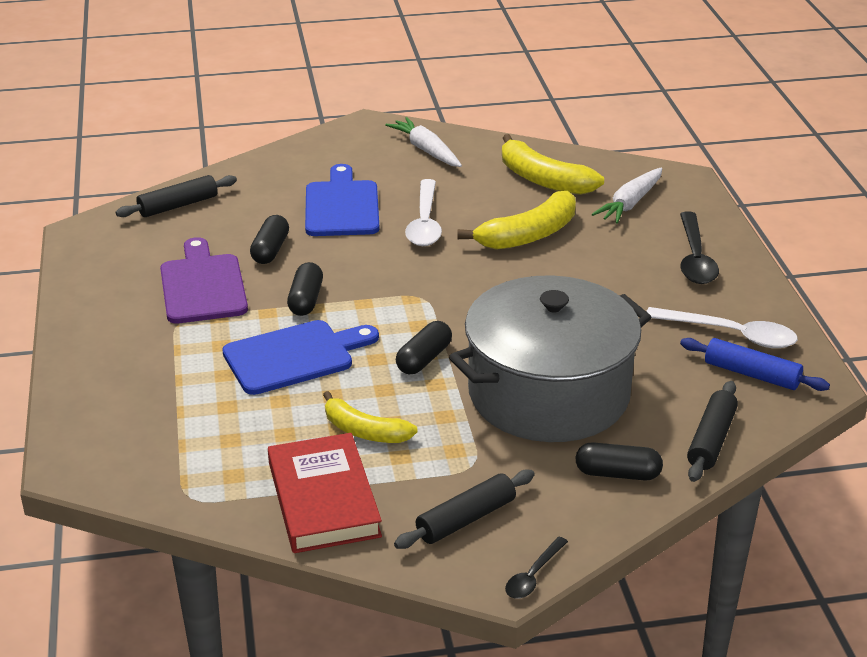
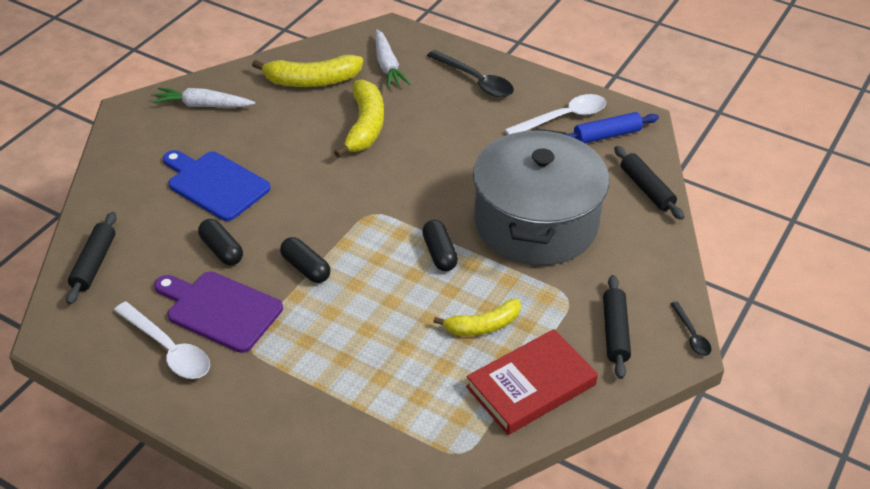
camera: 50 degrees left, 10 degrees up
blue cutting board [222,320,379,395] -> none
red book [268,433,382,553] -> red book turned 60 degrees counterclockwise [466,329,598,435]
white spoon [405,179,442,246] -> white spoon moved to [114,301,210,379]
black capsule [575,442,663,480] -> none

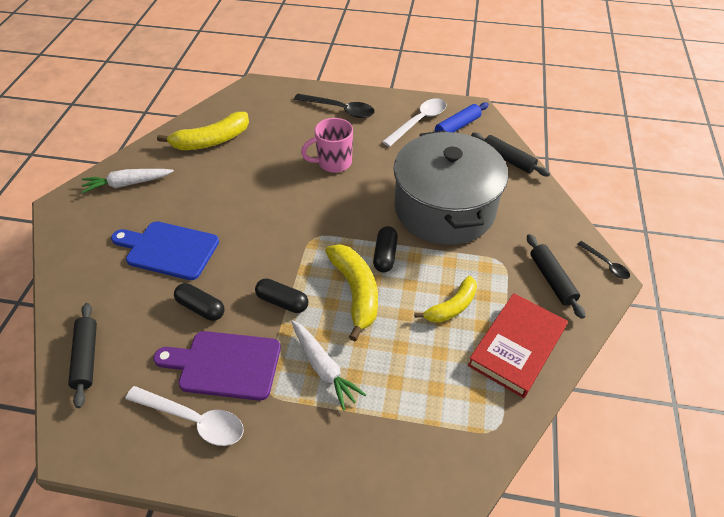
camera: 20 degrees left, 5 degrees up
yellow banana [334,79,384,158] -> yellow banana moved to [325,244,378,341]
white carrot [375,29,410,88] -> white carrot moved to [291,320,366,411]
black capsule [422,220,458,271] -> black capsule turned 45 degrees clockwise [373,226,398,272]
none -> pink mug [301,118,353,173]

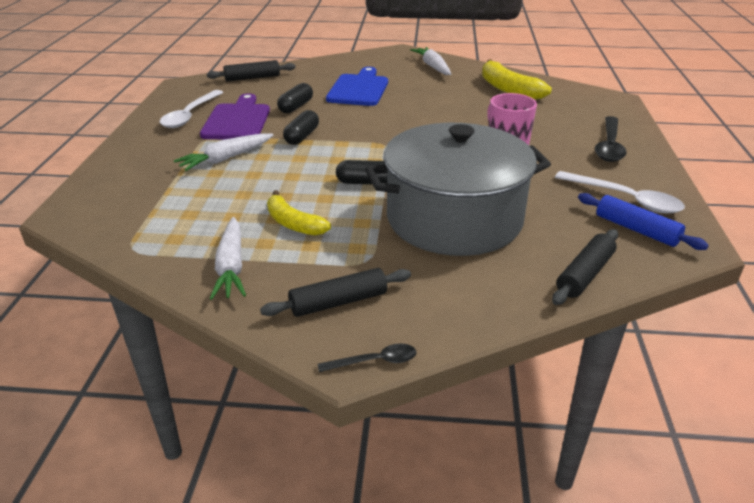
camera: 85 degrees right, 15 degrees down
yellow banana [325,244,378,341] -> none
red book [468,293,568,398] -> white carrot [210,217,246,300]
black spoon [578,241,630,279] -> black spoon turned 150 degrees counterclockwise [318,344,416,372]

